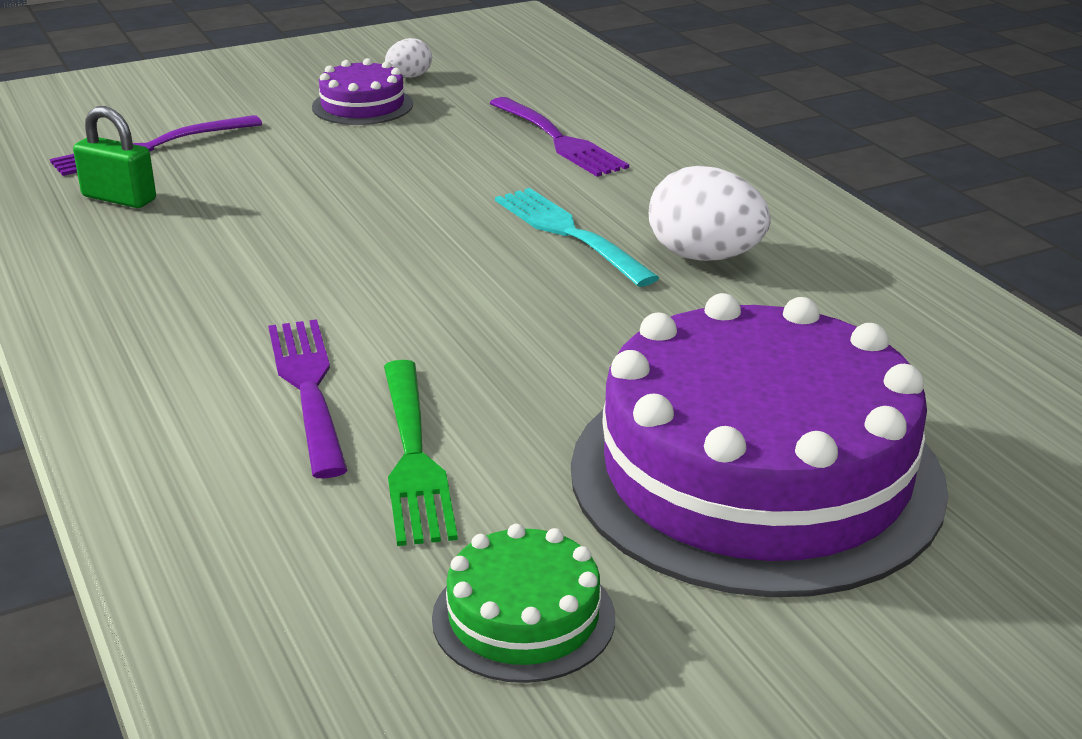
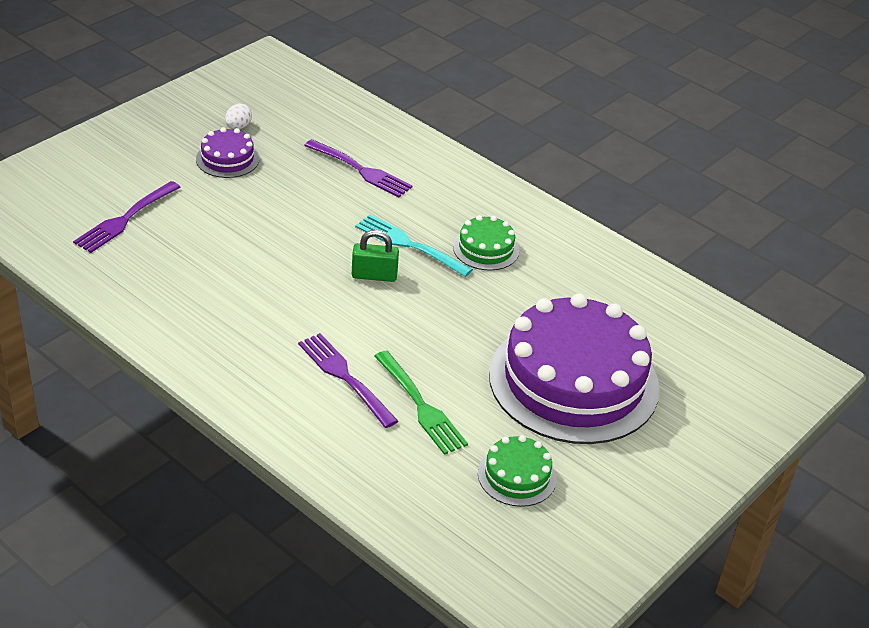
camera: 25 degrees left, 10 degrees up
green padlock [73,106,156,208] -> green padlock moved to [352,230,399,282]
white egg [649,166,771,261] -> green cake [453,215,519,270]

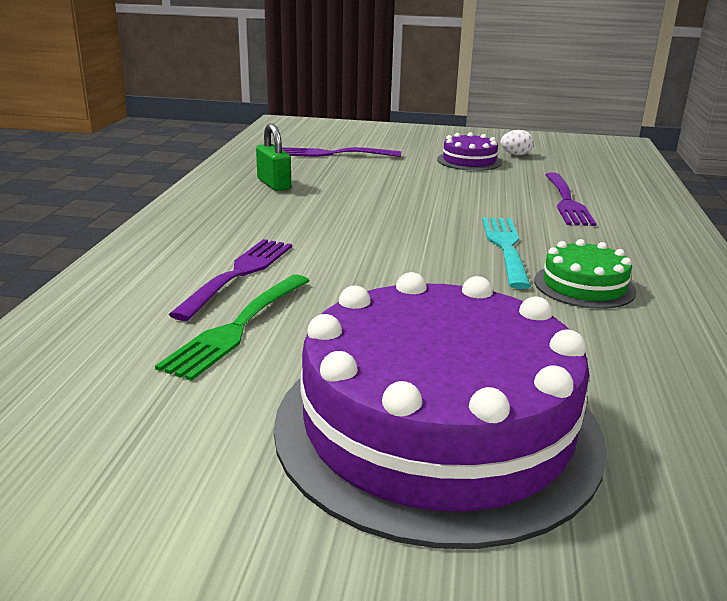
camera: 60 degrees right, 15 degrees down
green padlock [352,230,399,282] -> green padlock moved to [256,123,291,191]
green cake [478,435,557,507] -> none

